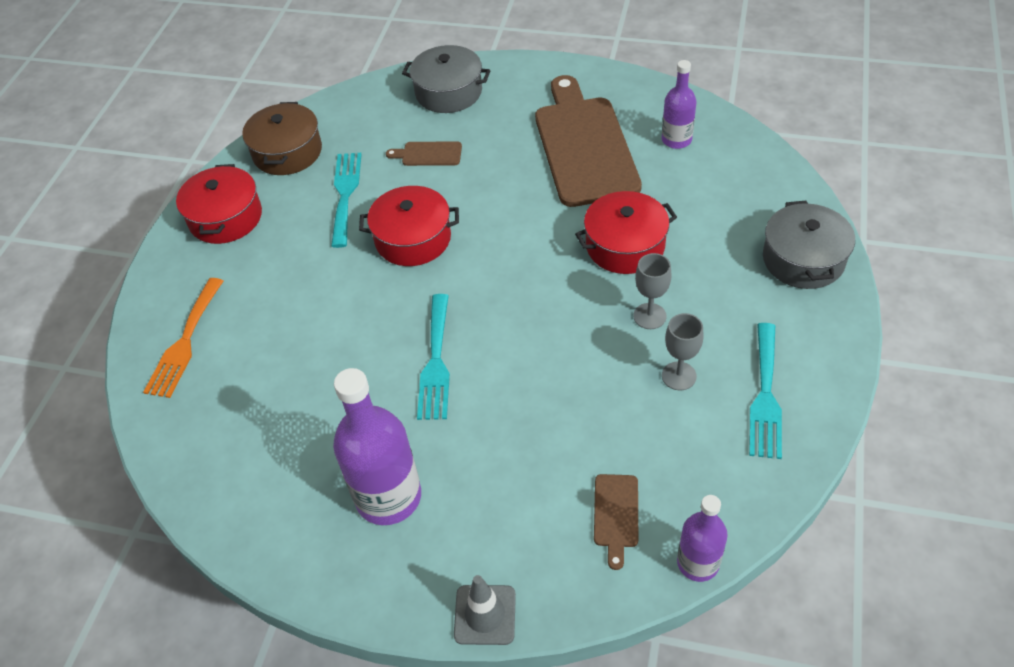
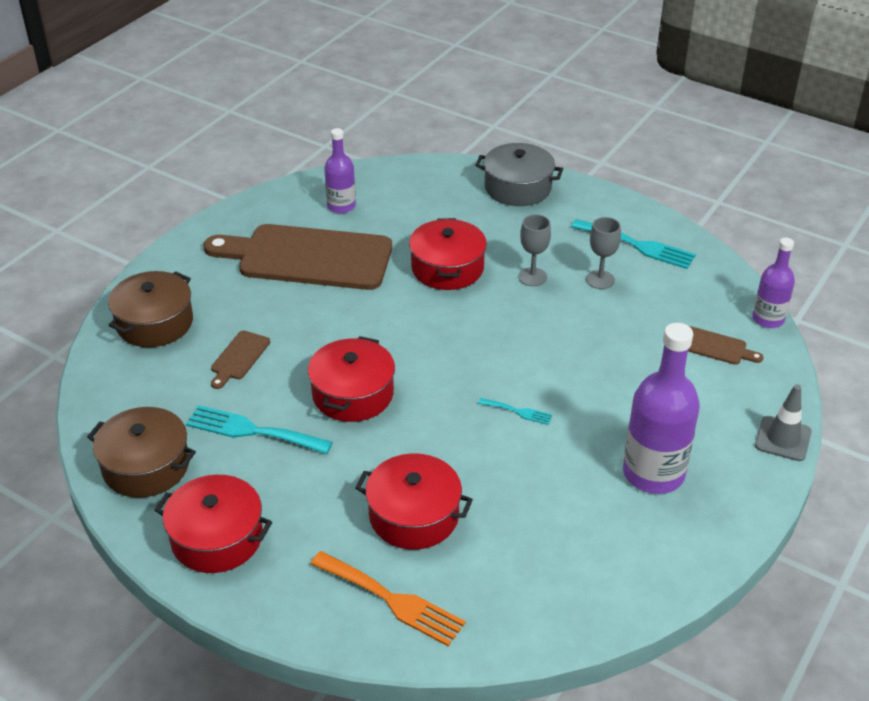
camera: 75 degrees left, 10 degrees down
grey pot [402,45,490,113] -> brown pot [108,271,193,347]
turquoise fork [417,294,450,420] -> turquoise fork [478,398,552,425], size x0.51
none -> red pot [355,453,473,550]

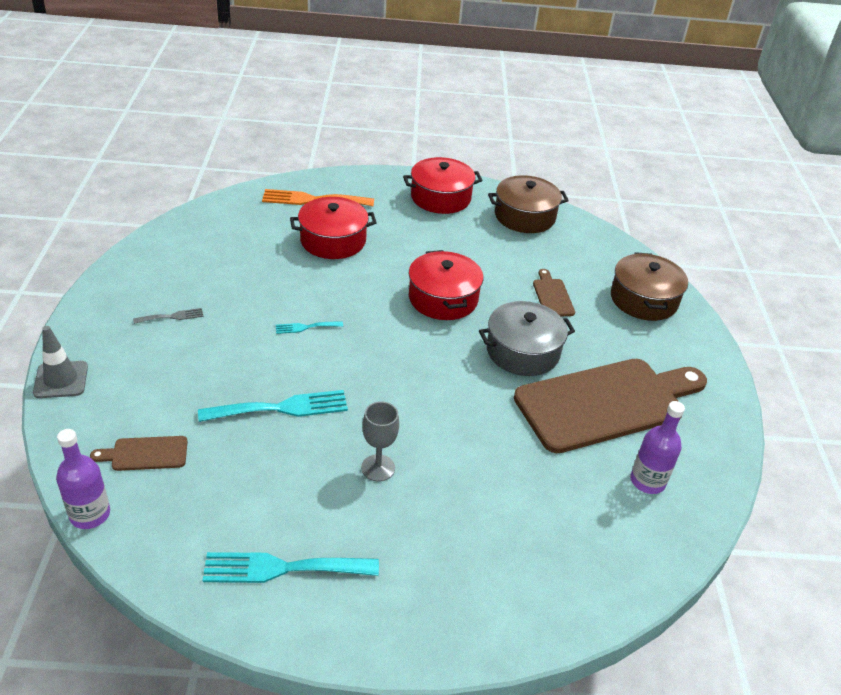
camera: 145 degrees right, 0 degrees up
turquoise fork [186,405,333,454] -> turquoise fork moved to [198,390,348,422]
red pot [409,218,487,290] -> none
grey pot [475,143,563,206] -> grey pot moved to [479,301,575,376]
grey goblet [586,217,621,289] -> none
purple bottle [623,323,700,494] -> grey fork [133,308,203,324]

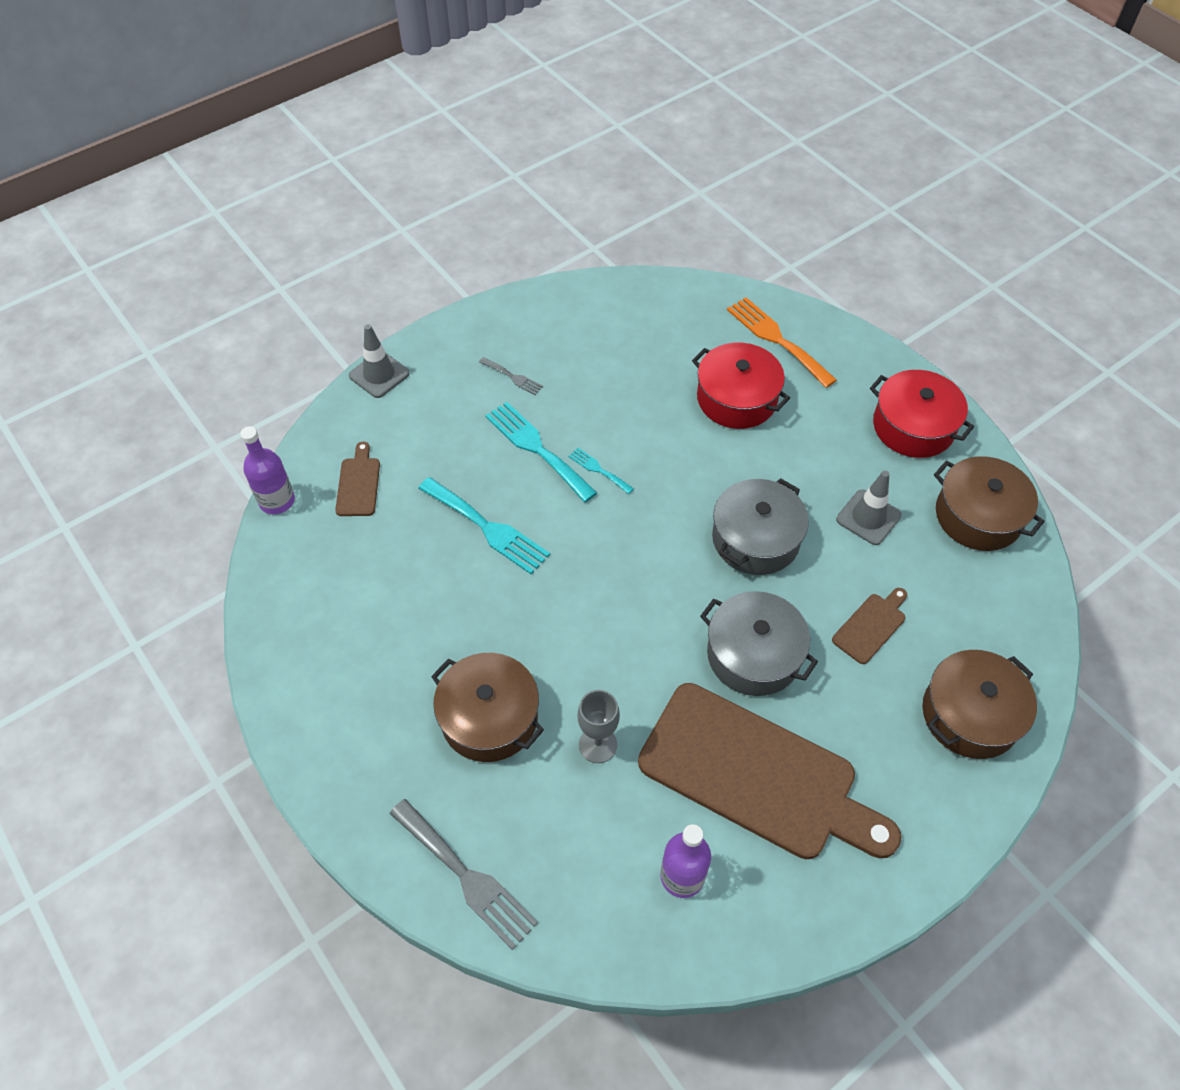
camera: 55 degrees right, 15 degrees up
brown cutting board [90,436,187,471] -> brown cutting board turned 45 degrees clockwise [335,442,380,516]
turquoise fork [202,552,379,583] -> turquoise fork moved to [485,402,597,502]
grey goblet [361,401,399,481] -> grey goblet moved to [577,690,620,763]
red pot [409,250,483,320] -> grey pot [712,478,809,575]
none -> grey fork [389,799,538,950]
none -> brown pot [431,653,544,762]
none -> grey traffic cone [836,471,902,545]

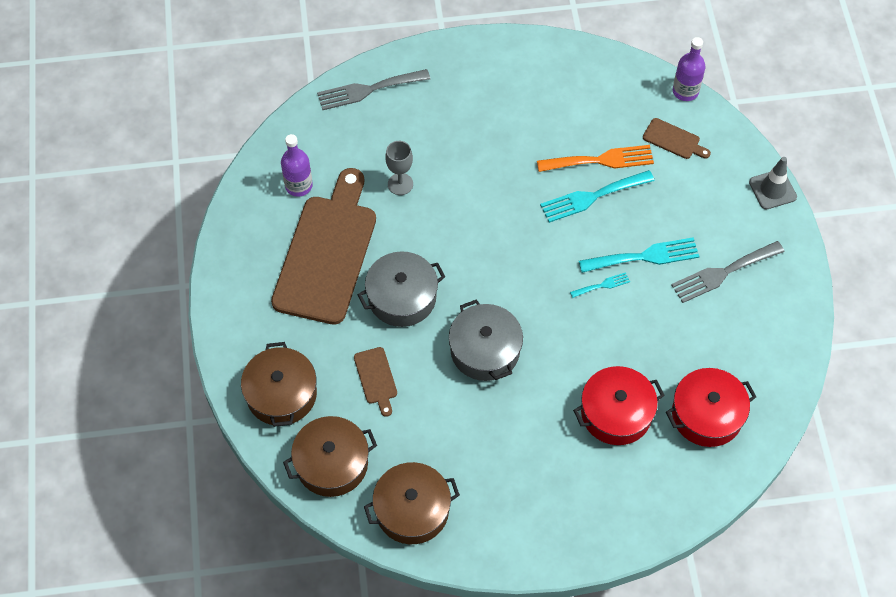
camera: 120 degrees right, 5 degrees up
brown pot [431,653,544,762] -> brown pot moved to [283,416,377,497]
grey fork [479,357,543,395] -> grey fork [671,241,784,303], size x1.98
brown cutting board [638,683,901,859] -> brown cutting board turned 135 degrees clockwise [271,168,376,325]
orange fork [727,297,837,388] -> orange fork moved to [537,145,654,172]
grey traffic cone [836,471,902,545] -> none
red pot [870,370,974,458] -> red pot moved to [666,368,756,447]

